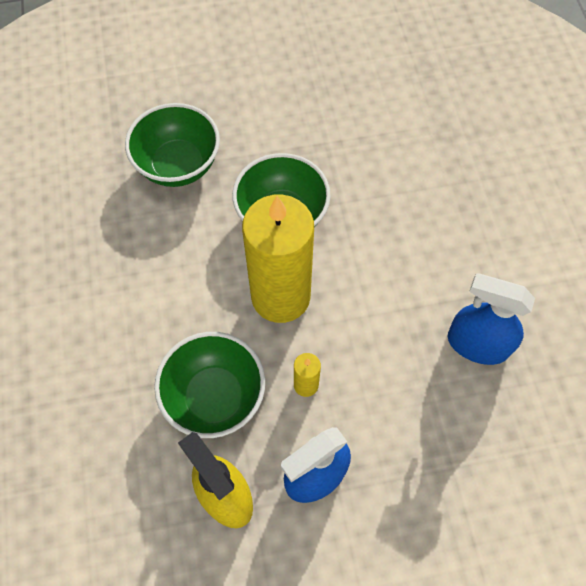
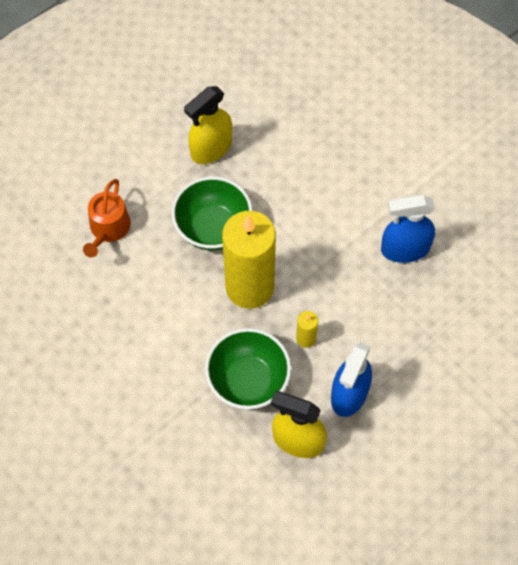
camera: 30 degrees left, 0 degrees up
green bowl [125,103,220,187] -> orange watering can [83,179,131,258]
none -> yellow spray bottle [184,86,232,164]

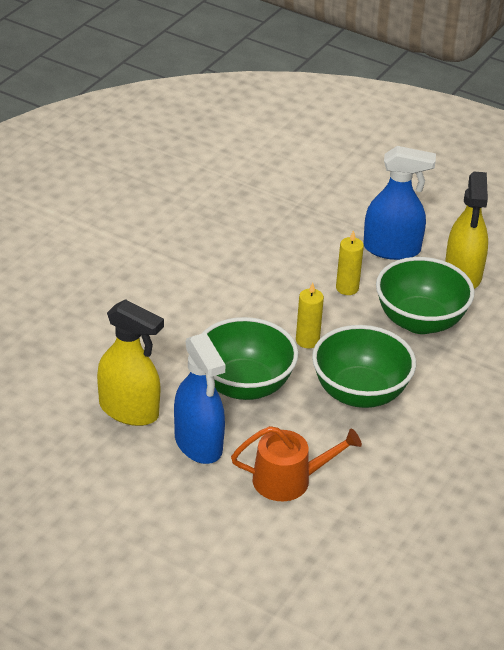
camera: 110 degrees left, 25 degrees down
yellow candle [222,211,276,309] -> yellow candle [296,282,324,348], size x0.40
blue spray bottle [381,194,435,263] -> blue spray bottle moved to [174,333,226,464]
none -> green bowl [312,325,416,408]

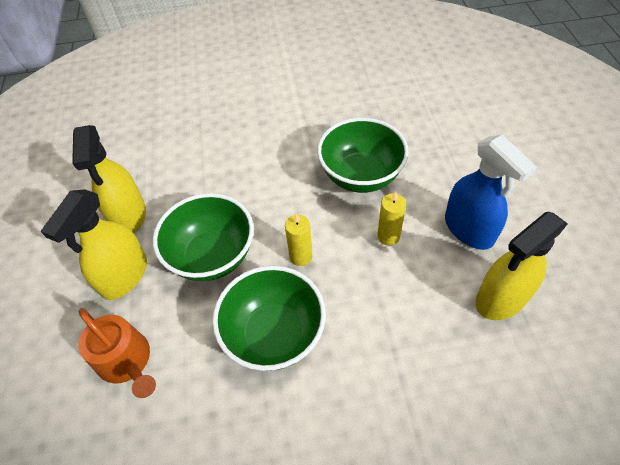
camera: 55 degrees right, 15 degrees up
blue spray bottle [174,333,226,464] -> yellow spray bottle [41,190,147,300]
green bowl [376,257,475,334] -> green bowl moved to [317,118,409,193]

